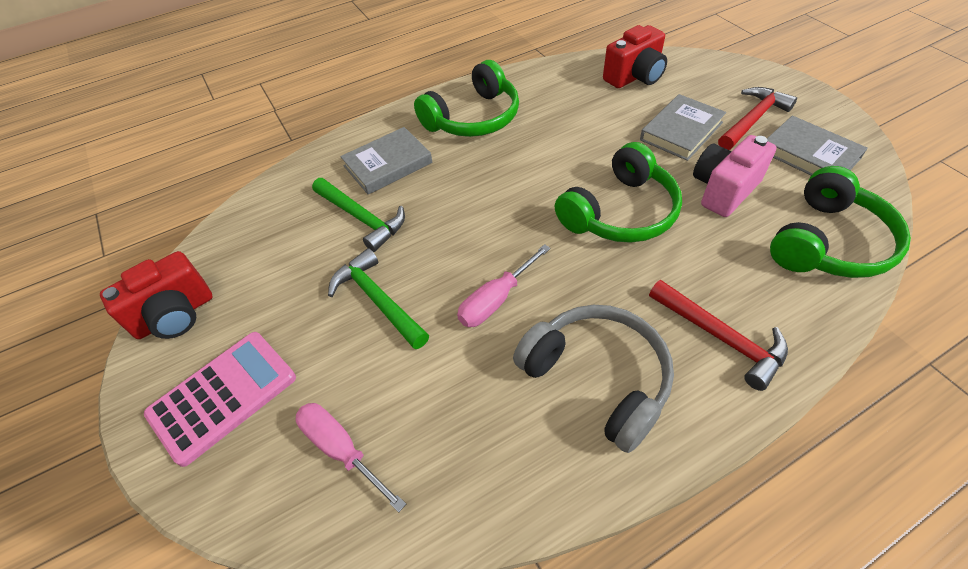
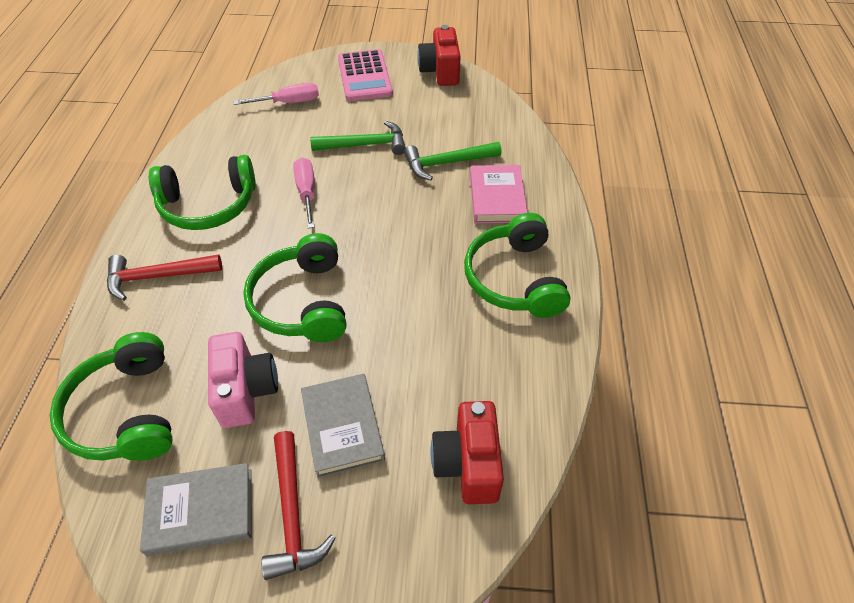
camera: 120 degrees right, 0 degrees up
grey book [340,127,432,194] -> pink book [470,165,528,223]
grey headphones [513,305,674,453] -> green headphones [149,155,256,230]

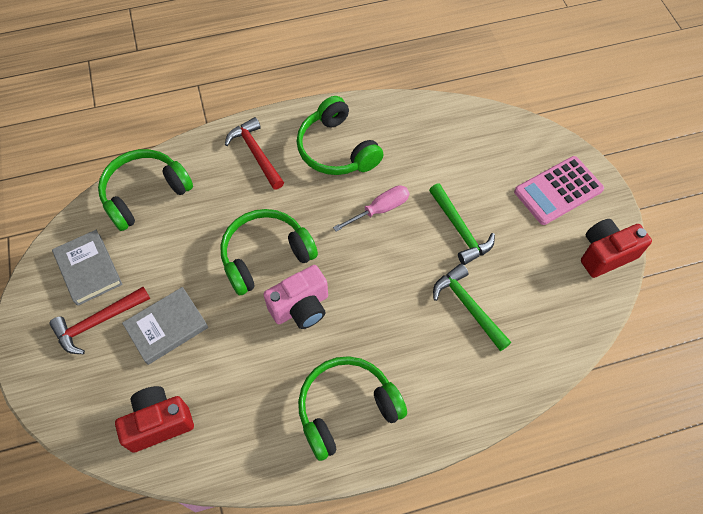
camera: 70 degrees right, 10 degrees up
pink camera [208,332,278,428] -> pink camera moved to [263,265,328,329]
pink screwdriver [233,83,319,105] -> none
pink book [470,165,528,223] -> none

